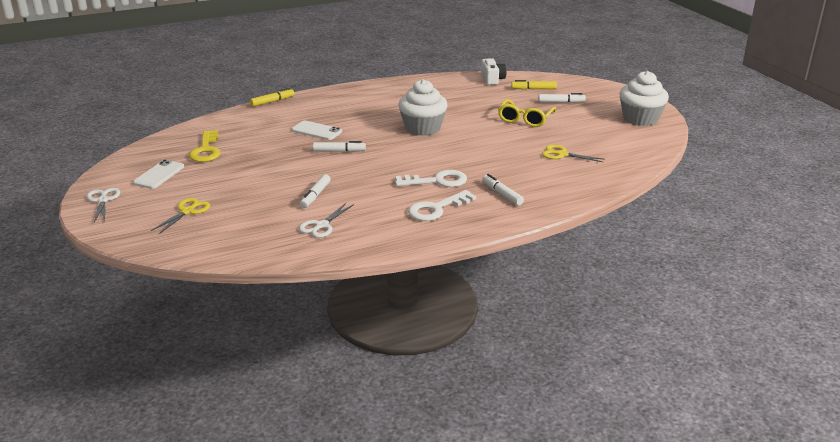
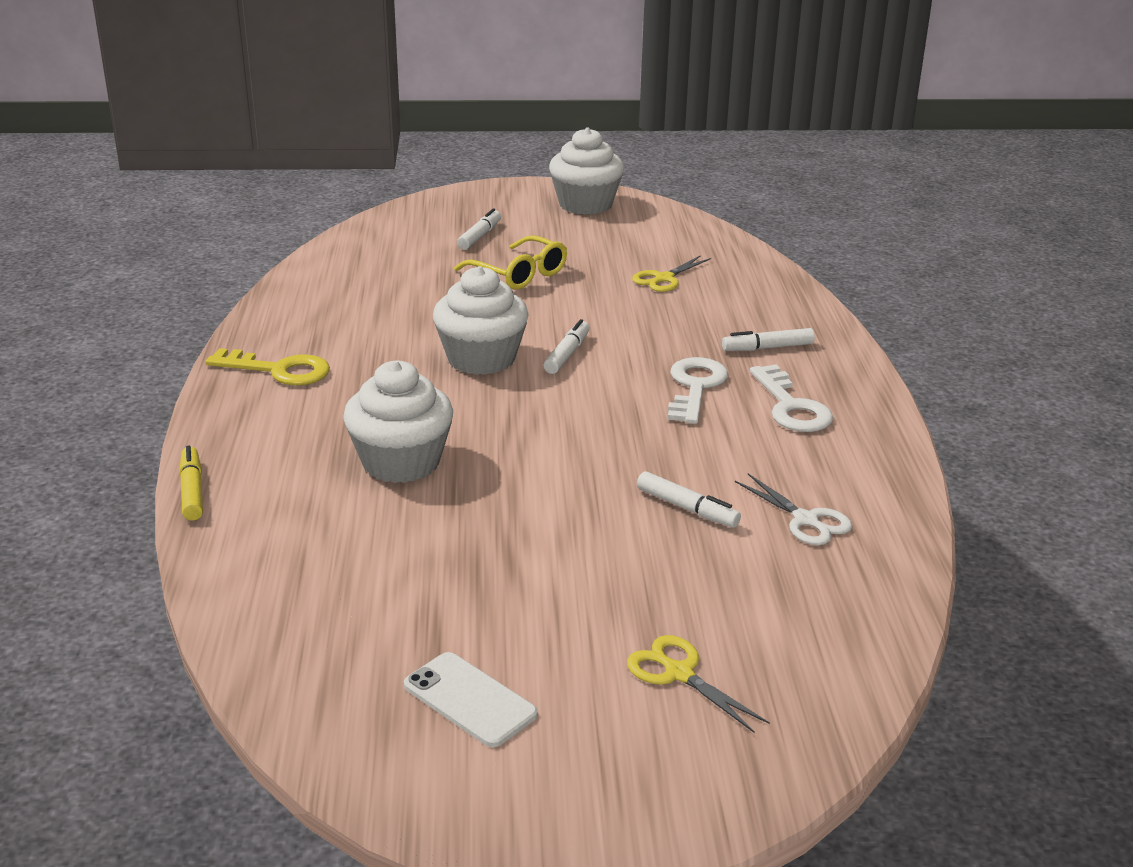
camera: 70 degrees left, 0 degrees up
white scissors [87,188,120,222] -> none
yellow key [189,130,221,162] -> yellow key moved to [205,348,330,386]
white phone [292,121,342,140] -> white cupcake [343,361,453,483]
white marker [313,141,366,152] -> white marker moved to [543,319,590,374]
white camera [481,58,506,85] -> none
yellow marker [511,80,557,90] -> none

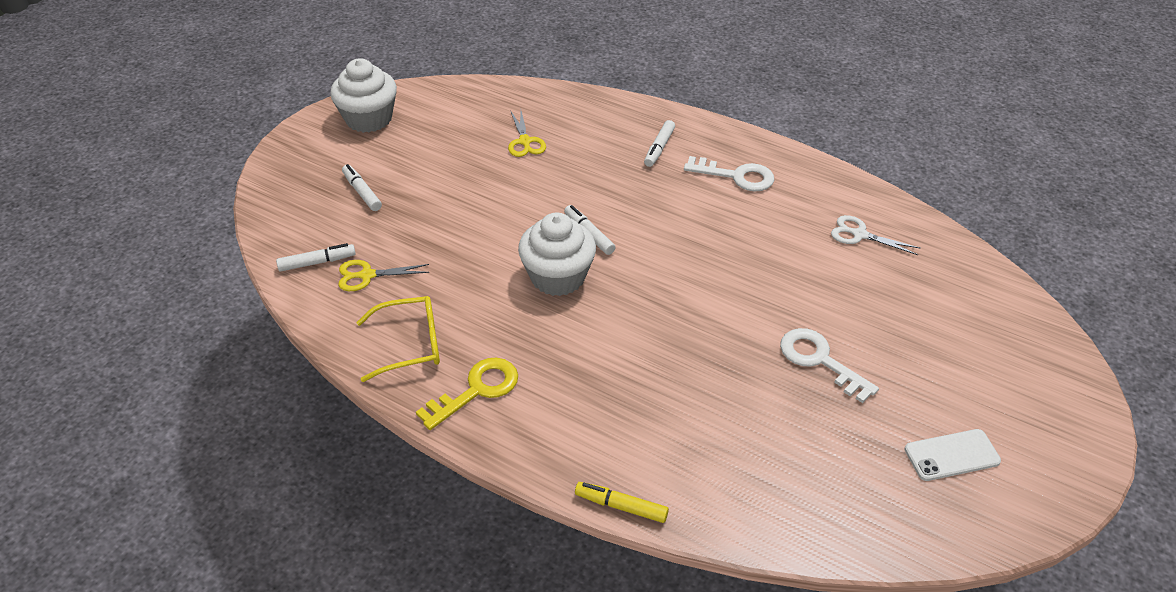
camera: 55 degrees left, 15 degrees up
white cupcake [343,361,453,483] -> none
yellow glasses [454,235,567,290] -> yellow glasses moved to [356,296,440,382]
yellow scissors [627,635,770,733] -> yellow scissors moved to [338,260,429,291]
white marker [637,471,741,528] -> white marker moved to [276,243,356,272]
white key [668,357,728,424] -> white key moved to [780,328,879,403]
white scissors [735,474,852,545] -> white scissors turned 150 degrees counterclockwise [831,215,921,255]

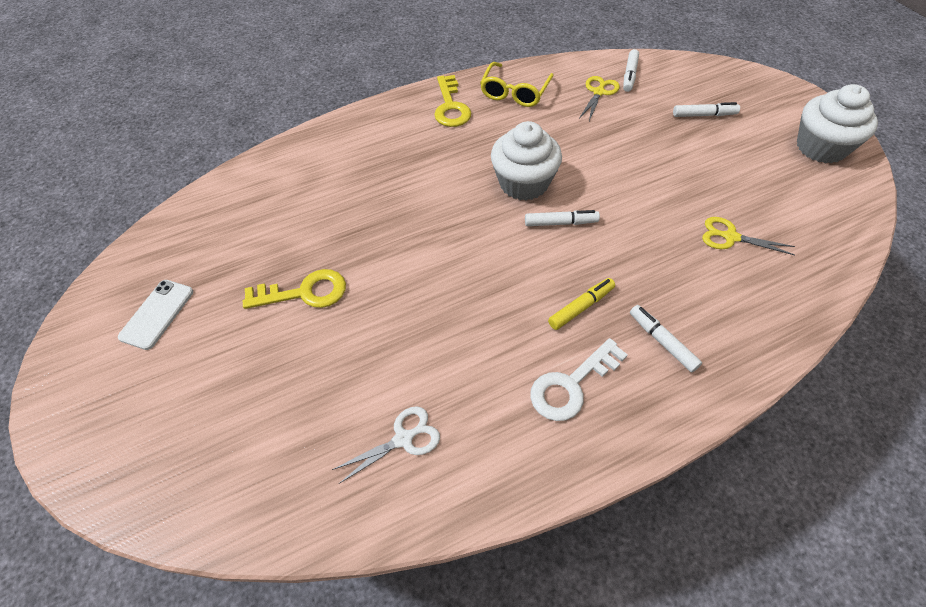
camera: 125 degrees right, 10 degrees up
yellow marker [575,482,669,523] -> yellow marker moved to [548,278,615,330]
white key [780,328,879,403] -> yellow key [243,269,346,309]

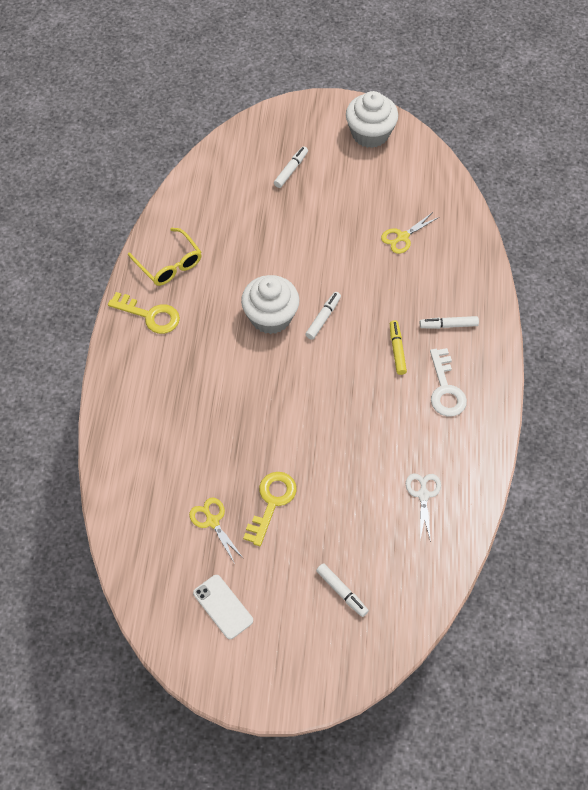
camera: 60 degrees left, 5 degrees up
yellow scissors [580,76,620,121] -> yellow scissors moved to [189,498,244,564]
white marker [623,49,639,92] -> white marker moved to [316,563,369,617]

